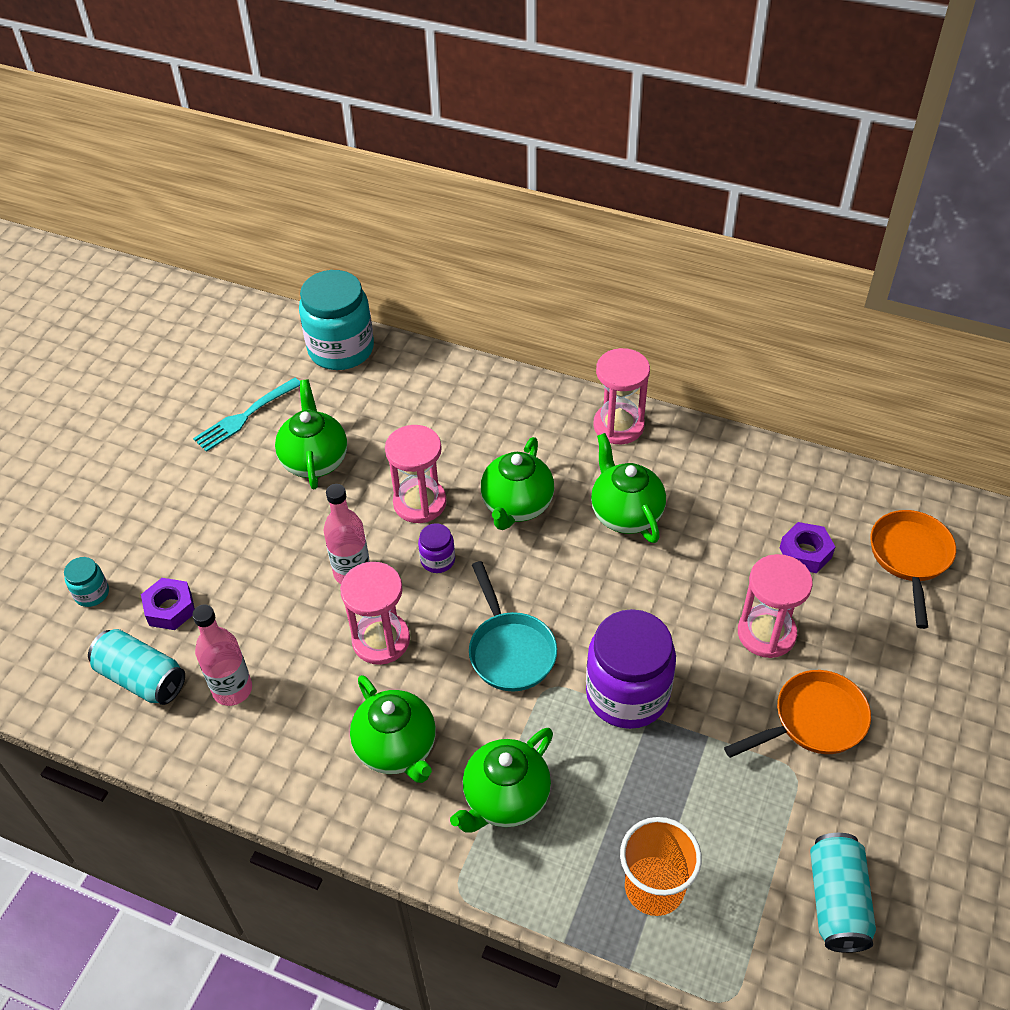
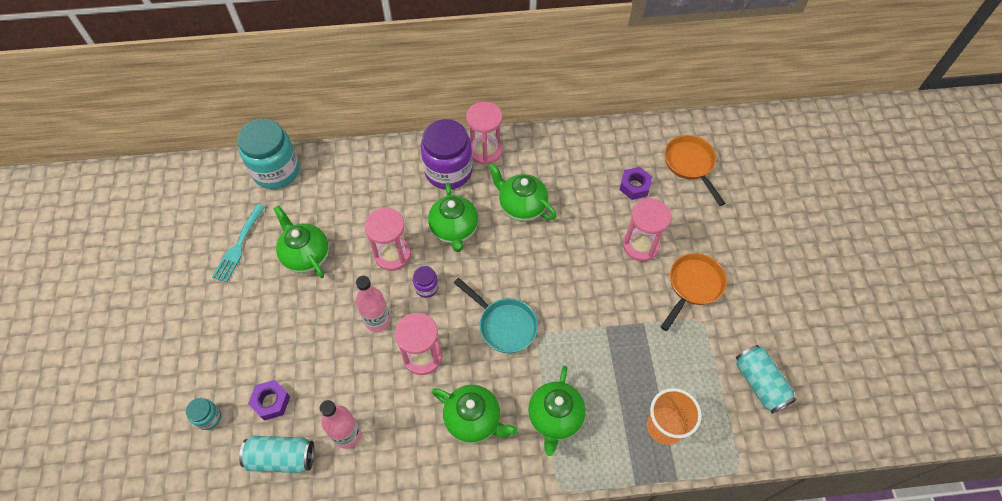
camera: 30 degrees left, 10 degrees up
purple jar [586,609,676,729] -> purple jar moved to [421,119,473,189]

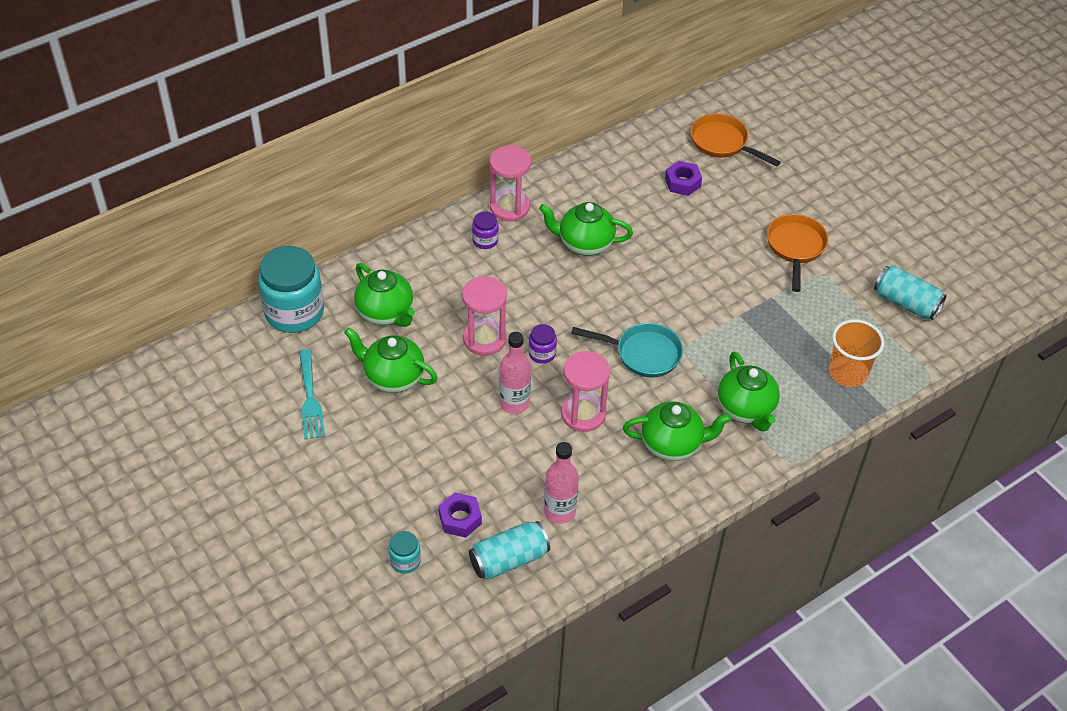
camera: 30 degrees left, 10 degrees down
purple jar [421,119,473,189] -> purple jar [472,212,499,249], size x0.45
green teapot [428,183,478,252] -> green teapot moved to [354,263,415,327]
pink hourglass [623,198,671,261] -> none

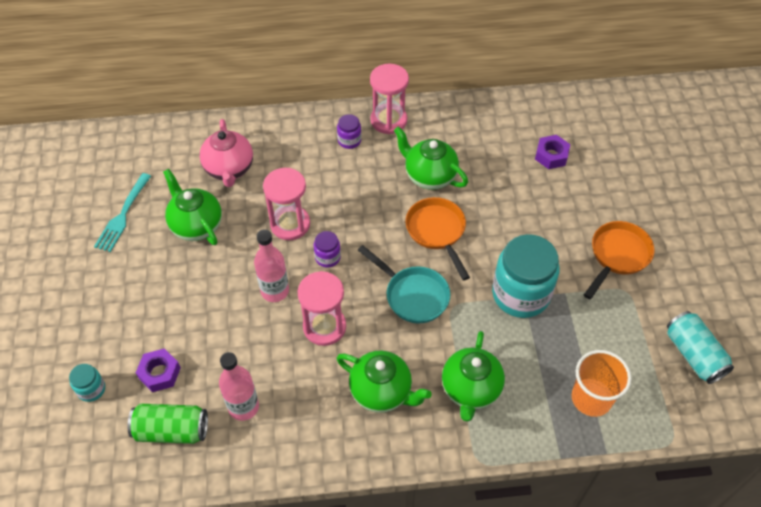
camera: 30 degrees right, 5 degrees up
turquoise jar [258,246,324,333] -> turquoise jar moved to [492,234,559,318]
green teapot [354,263,415,327] -> pink teapot [200,119,253,187]
turquoise can [469,521,550,580] -> green can [128,404,208,444]
orange pan [691,113,781,167] -> orange pan moved to [405,197,470,281]

